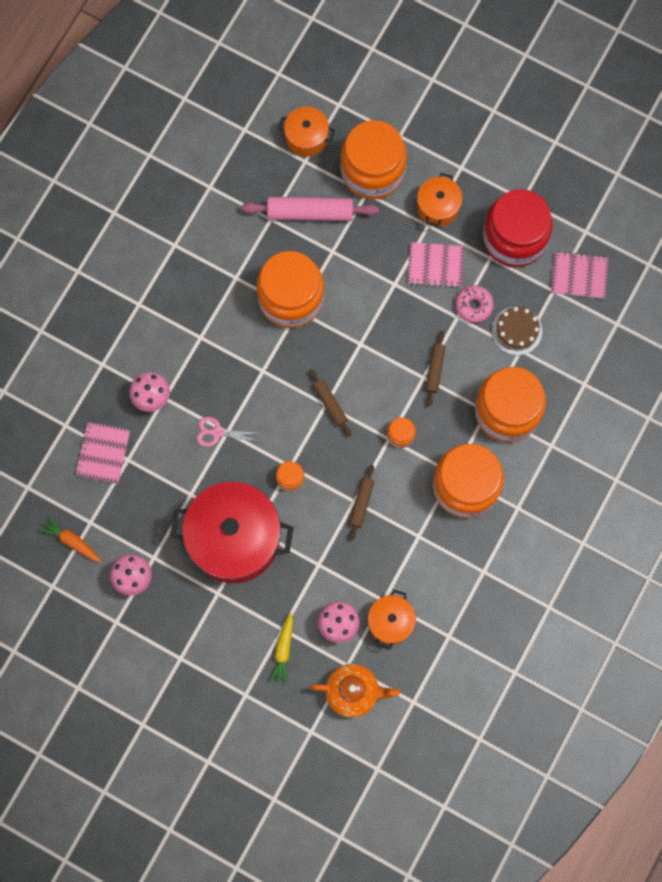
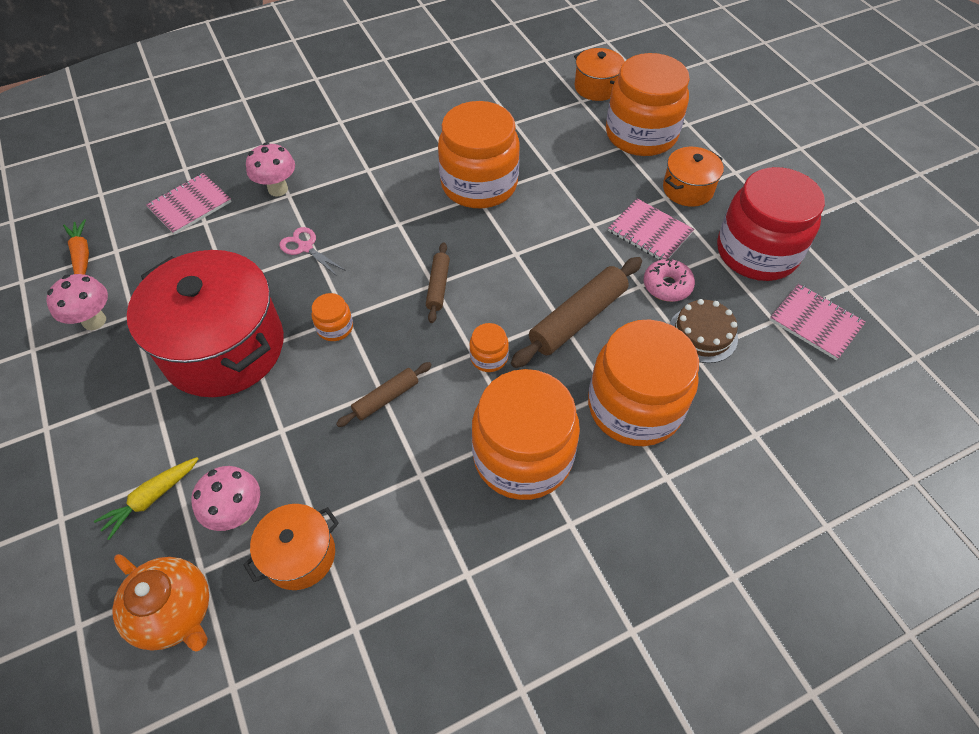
camera: 35 degrees right, 20 degrees down
pink rolling pin [242,197,379,221] -> none
brown rolling pin [425,331,446,406] -> brown rolling pin [511,257,642,368], size x1.79

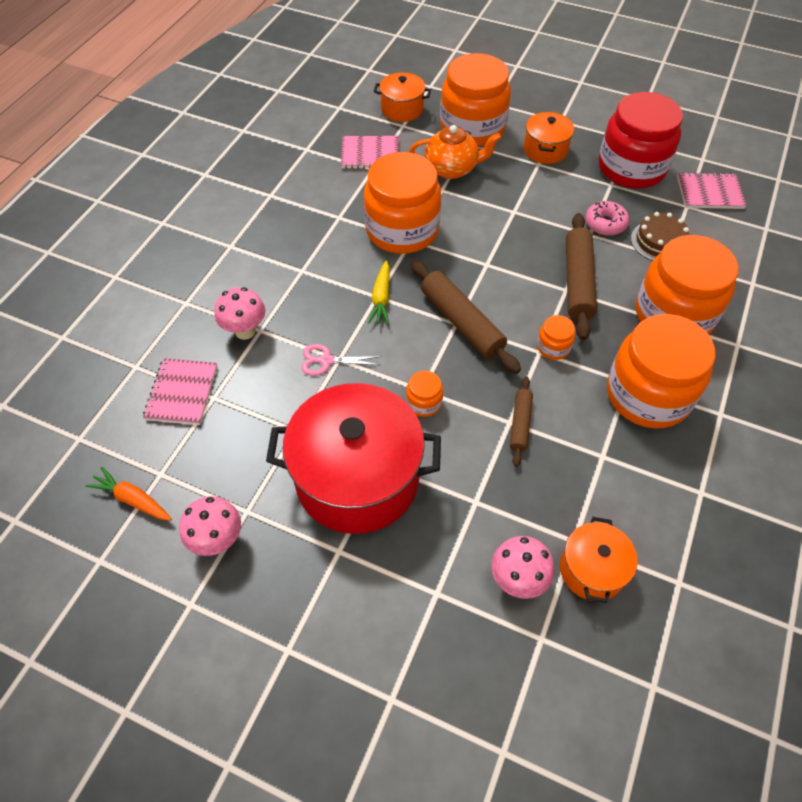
camera: 40 degrees left, 0 degrees up
yellow carrot [94,457,198,540] -> yellow carrot moved to [368,261,390,325]
orange teapot [112,554,209,651] -> orange teapot moved to [410,125,501,179]
brown rolling pin [426,242,450,323] -> brown rolling pin [410,260,521,374], size x1.79
pink notebook [608,199,694,260] -> pink notebook moved to [341,136,399,169]

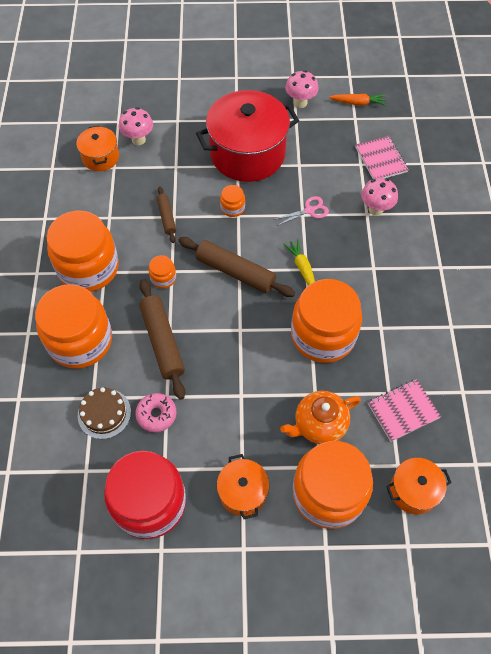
camera: 155 degrees right, 5 degrees up
pink notebook [677,172,747,209] -> none

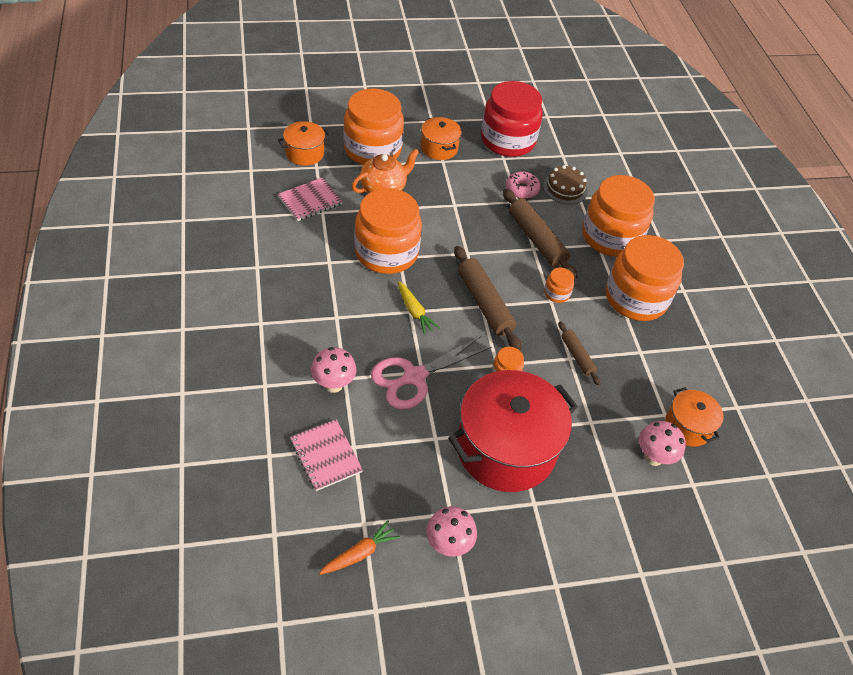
camera: 165 degrees right, 10 degrees down
brown rolling pin [178,237,295,297] -> brown rolling pin turned 45 degrees clockwise [454,246,522,350]
pink scissors [273,196,329,226] -> pink scissors [371,336,492,410], size x1.88
orange carrot [329,94,386,106] -> orange carrot turned 150 degrees clockwise [319,520,400,575]

